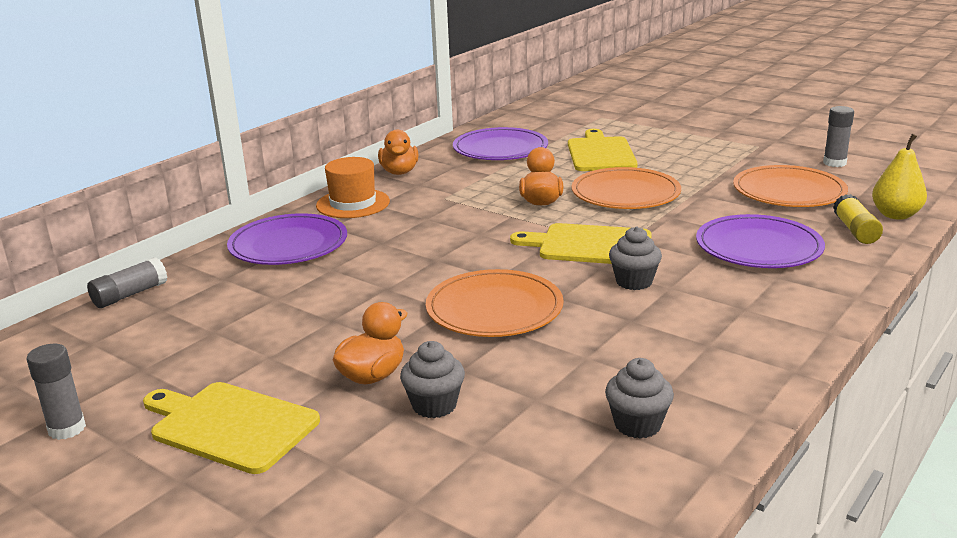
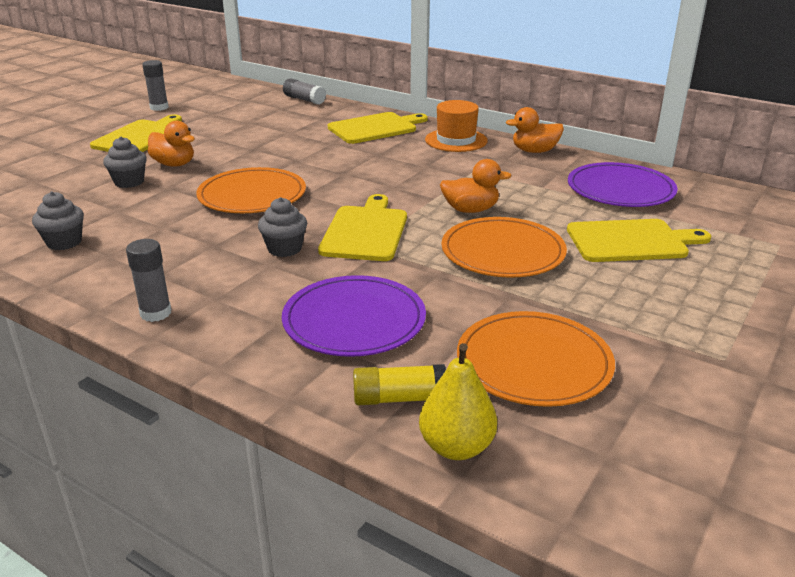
camera: 85 degrees right, 5 degrees up
purple plate [227,213,347,265] -> yellow cutting board [328,112,428,144]
grey glue stick [823,106,854,167] -> grey glue stick moved to [126,239,171,322]

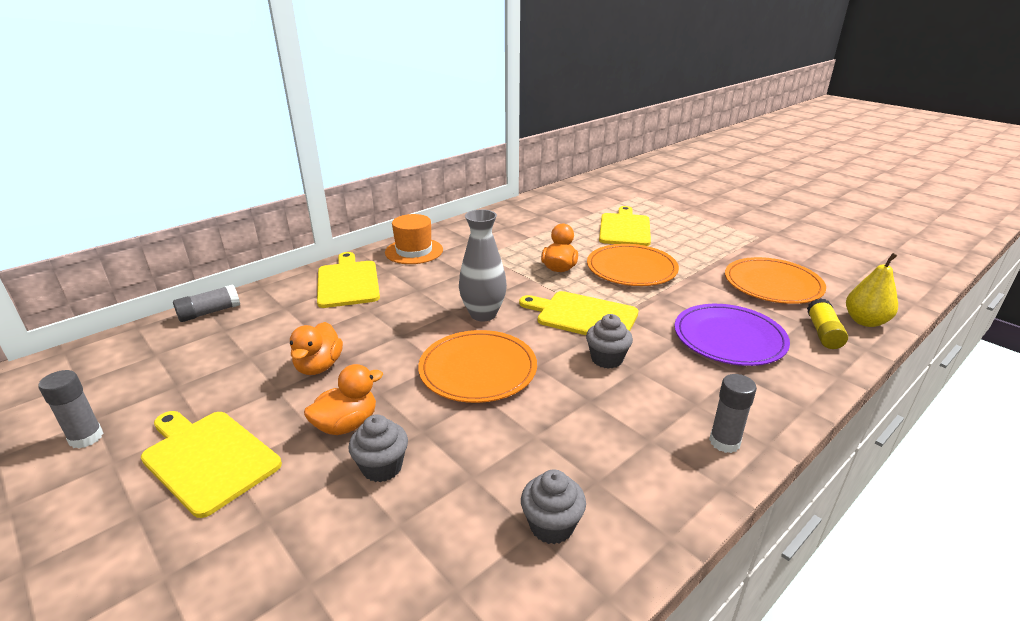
camera: 75 degrees left, 0 degrees up
orange duck [506,107,564,153] -> orange duck moved to [290,322,343,375]
purple plate [568,162,677,207] -> none
none -> grey vase [459,209,507,321]

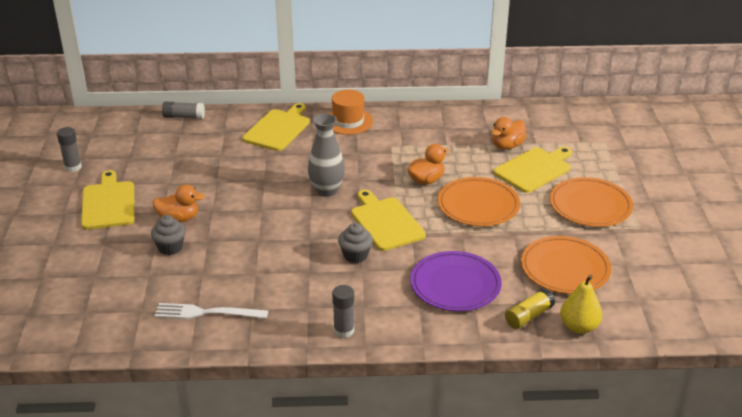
camera: 40 degrees right, 5 degrees up
orange duck [290,322,343,375] -> orange duck moved to [491,117,526,149]
orange plate [418,330,537,403] -> orange plate moved to [550,177,633,227]
grey cupcake [521,470,586,544] -> white fork [154,303,268,319]

